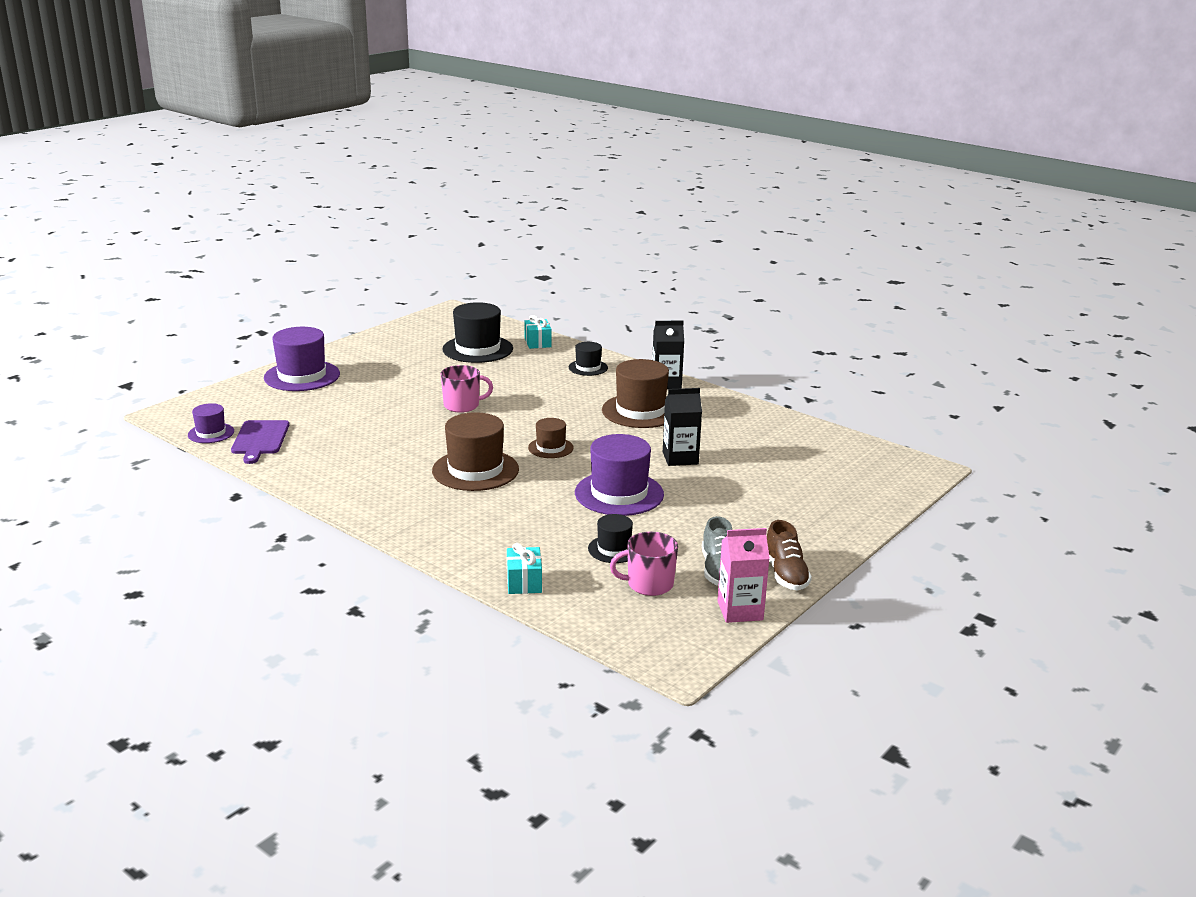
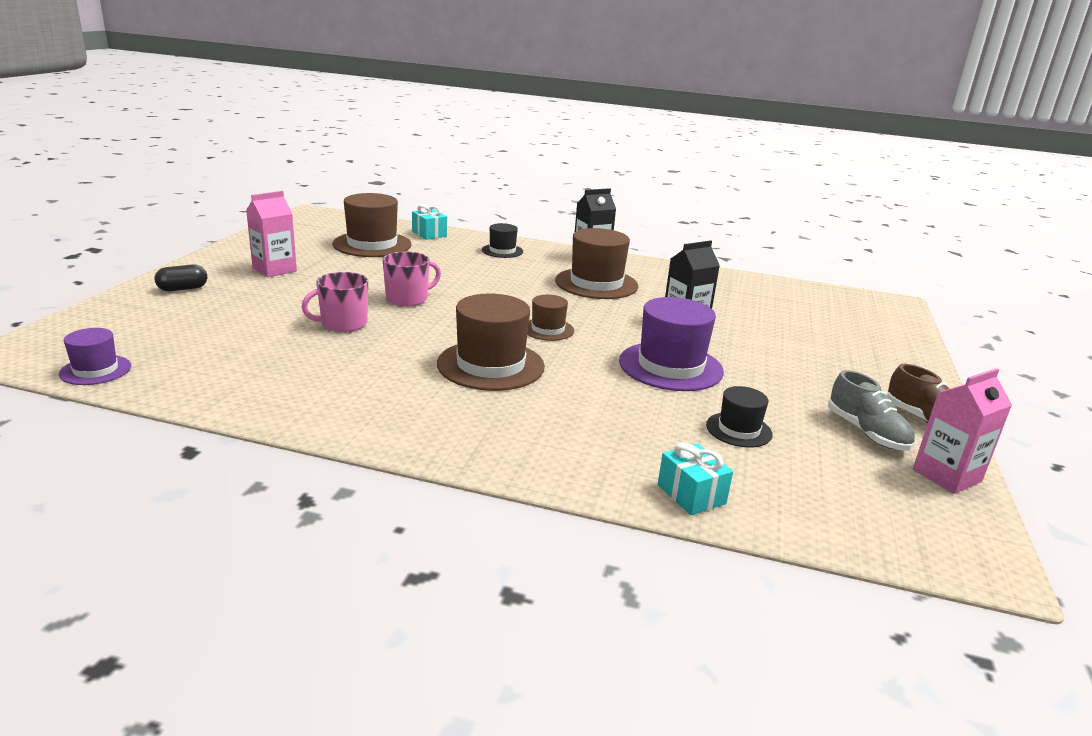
camera: 25 degrees left, 0 degrees up
purple cutting board [231,420,289,464] -> none
purple hat [264,327,340,391] -> black capsule [155,264,207,291]
black hat [442,302,513,363] -> brown hat [332,193,412,257]
pink mug [610,532,678,596] -> pink mug moved to [301,272,368,332]
none -> pink carton [246,191,297,277]

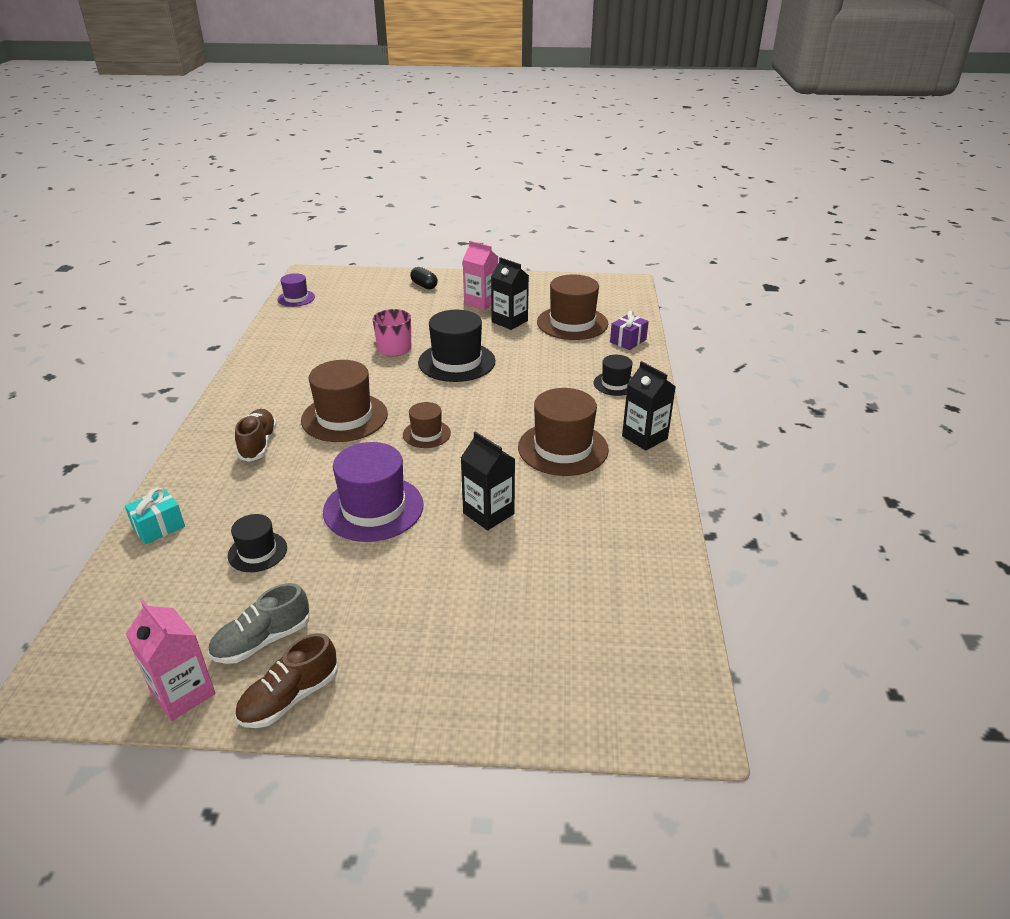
camera: 80 degrees right, 10 degrees up
pink mug [382,251,441,306] -> black hat [418,310,495,382]
turquoise gift [412,204,447,240] -> purple gift [610,310,649,350]
none -> brown shoe [235,409,277,462]
none -> black carton [491,257,529,330]

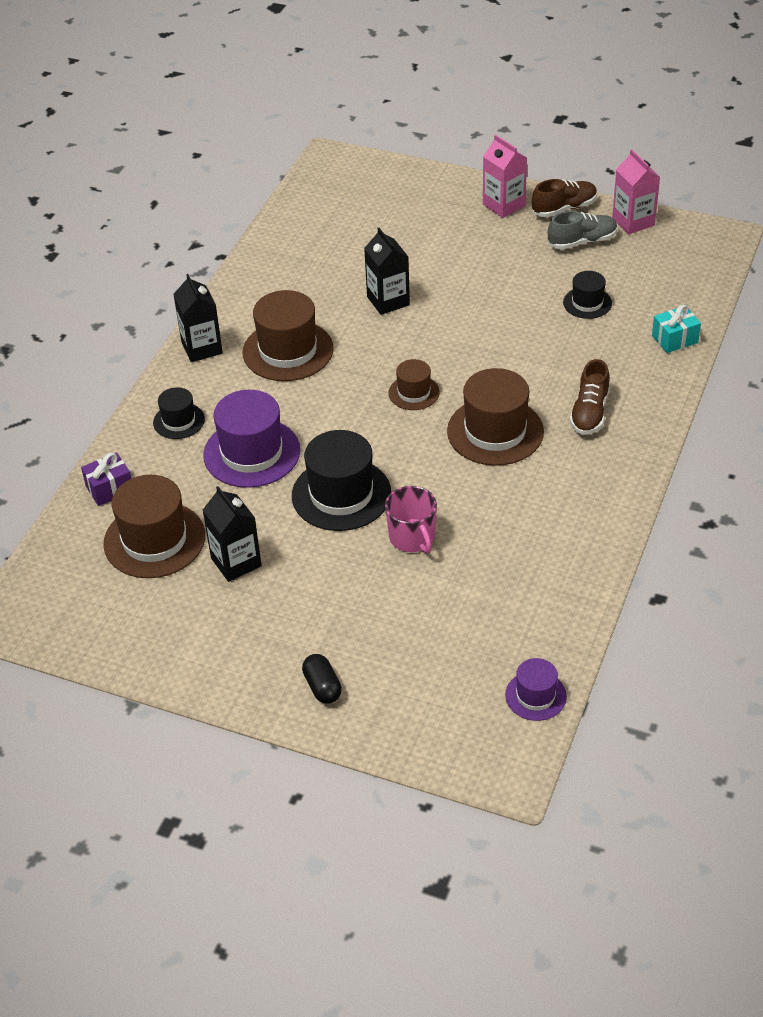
camera: 160 degrees left, 10 degrees up
purple hat [323,442,424,542] -> purple hat moved to [203,390,300,488]
pink carton [462,241,498,310] -> pink carton moved to [483,135,527,218]

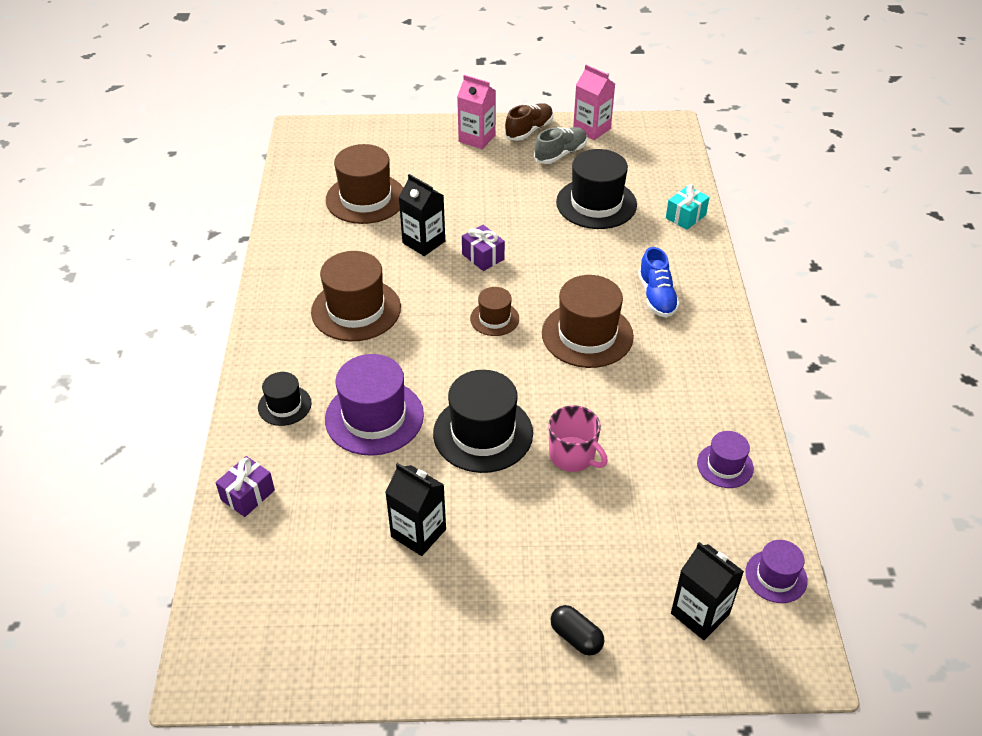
camera: 25 degrees left, 0 degrees up
brown hat [104,475,205,578] -> brown hat moved to [326,144,403,224]
black carton [173,274,223,362] -> black carton moved to [671,542,744,640]
black hat [563,271,612,319] -> black hat [556,149,637,229], size x1.84
brown shoe [570,359,610,435] -> blue shoe [638,247,680,318]
none -> purple gift [462,225,505,271]
none -> purple hat [697,431,754,488]

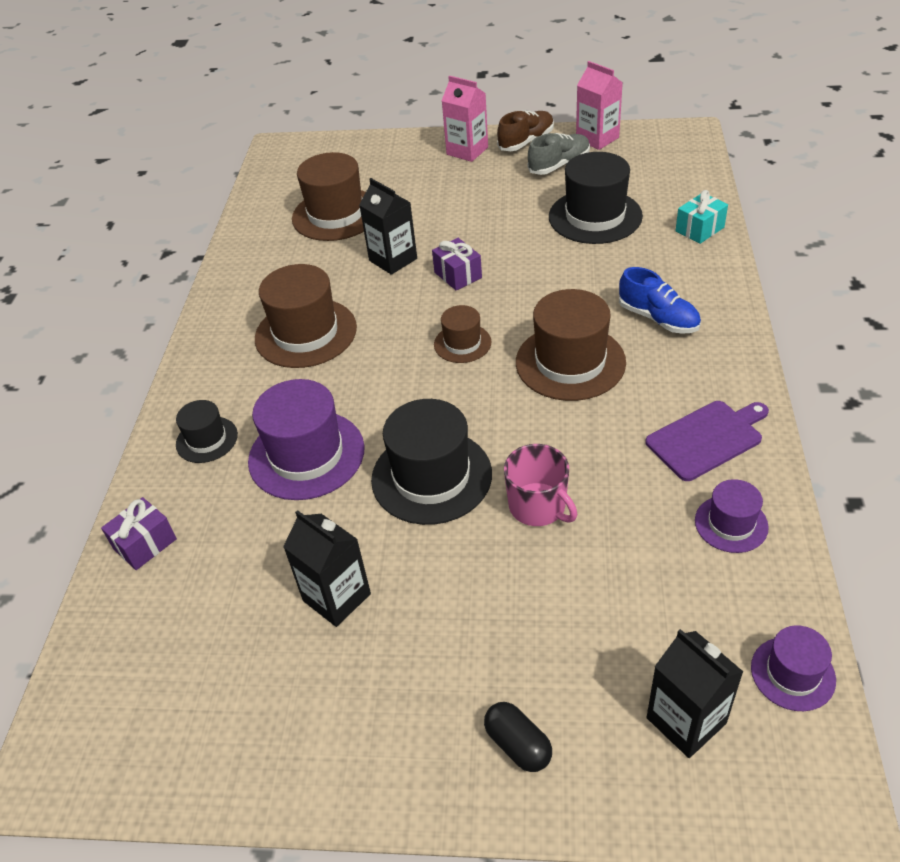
camera: 10 degrees right, 0 degrees up
blue shoe [638,247,680,318] -> blue shoe turned 45 degrees counterclockwise [619,267,701,334]
none -> purple cutting board [645,401,769,481]

